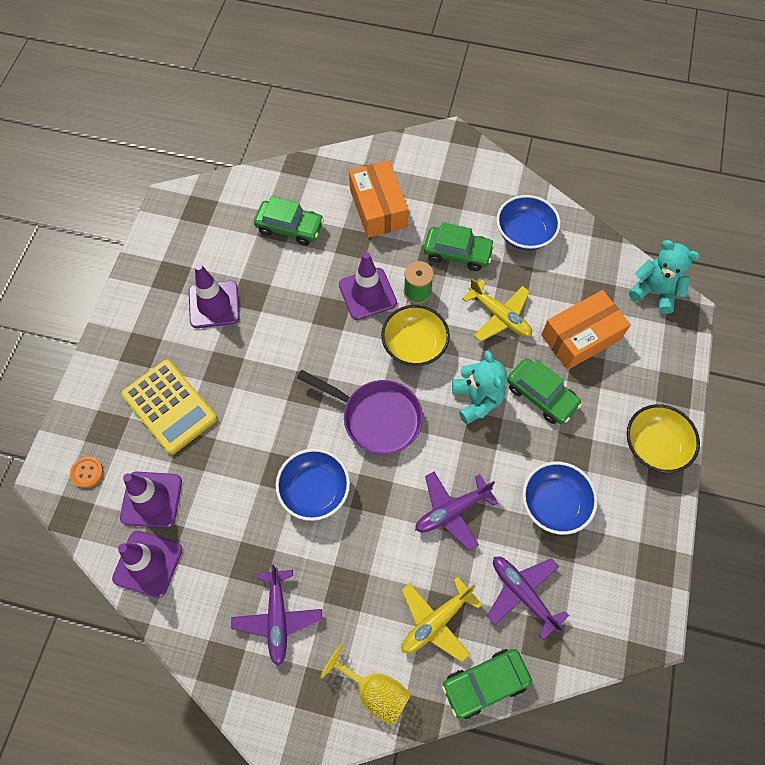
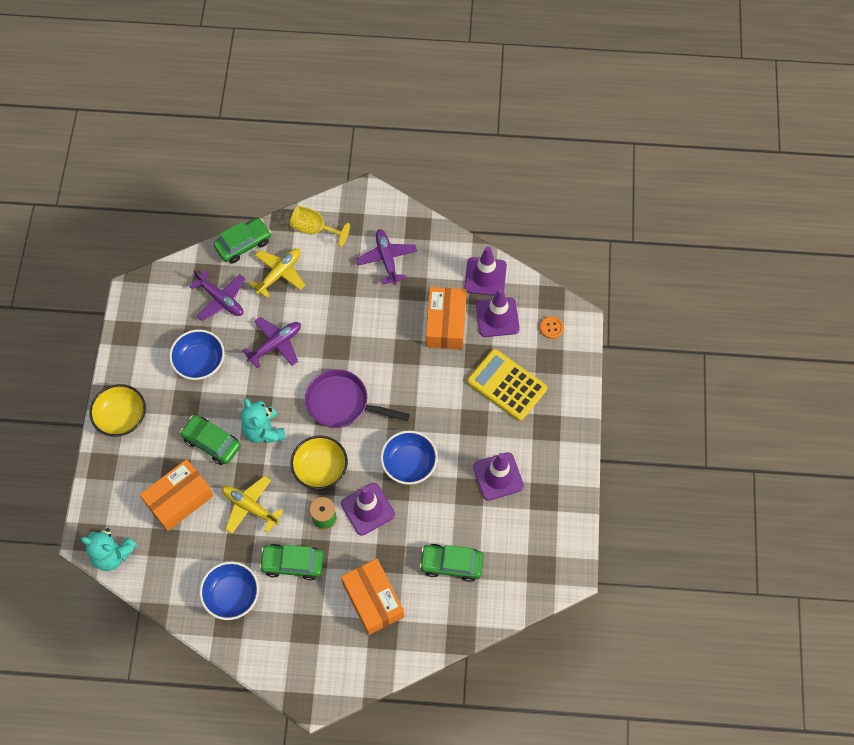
camera: 170 degrees right, 0 degrees up
blue bowl [276,449,350,521] -> blue bowl moved to [380,431,438,485]
none -> orange box [426,287,467,349]

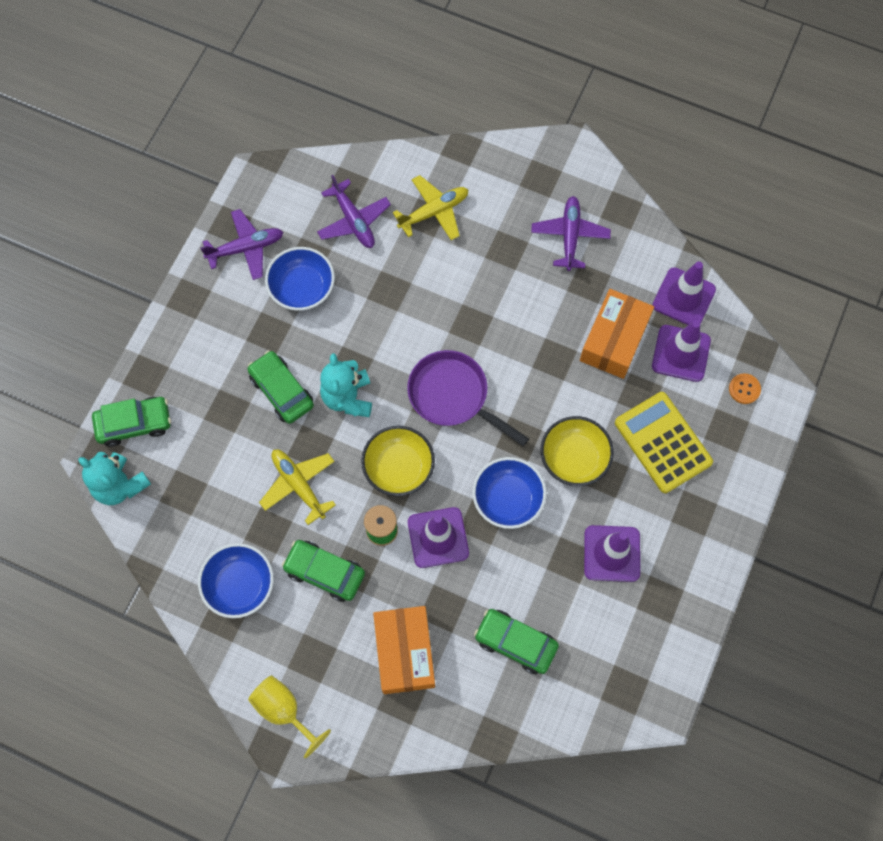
camera: 20 degrees right, 5 degrees up
yellow bowl [89,384,146,437] -> yellow bowl moved to [541,416,614,486]
orange box [140,459,214,531] -> none
green car [213,218,271,263] -> green car moved to [92,397,171,447]
purple plane [242,317,301,369] -> purple plane moved to [200,209,283,280]
yellow goblet [290,206,350,247] -> yellow goblet moved to [248,675,331,758]

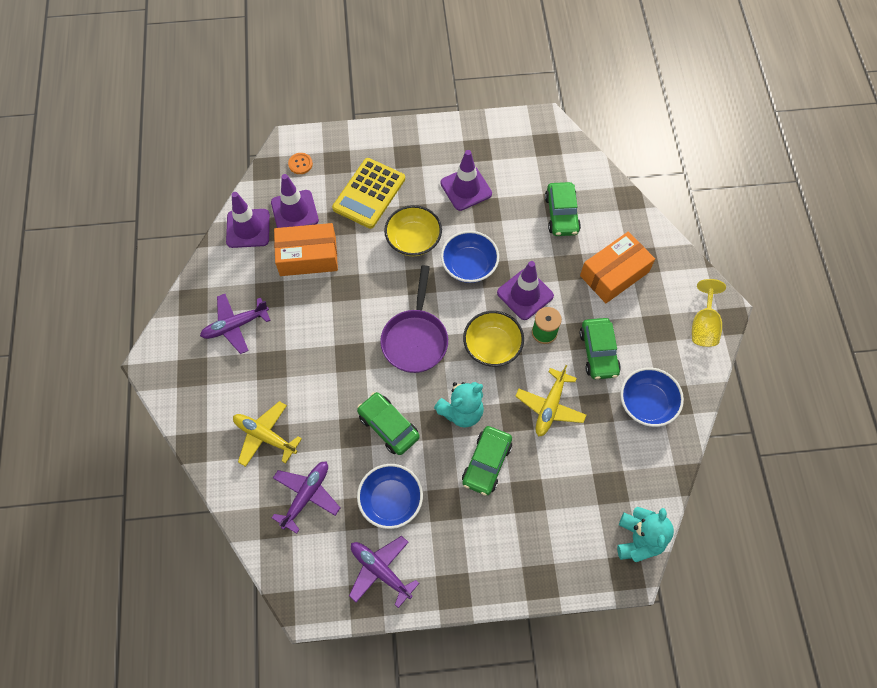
camera: 120 degrees left, 5 degrees down
green car [92,397,171,447] -> green car moved to [357,392,420,455]

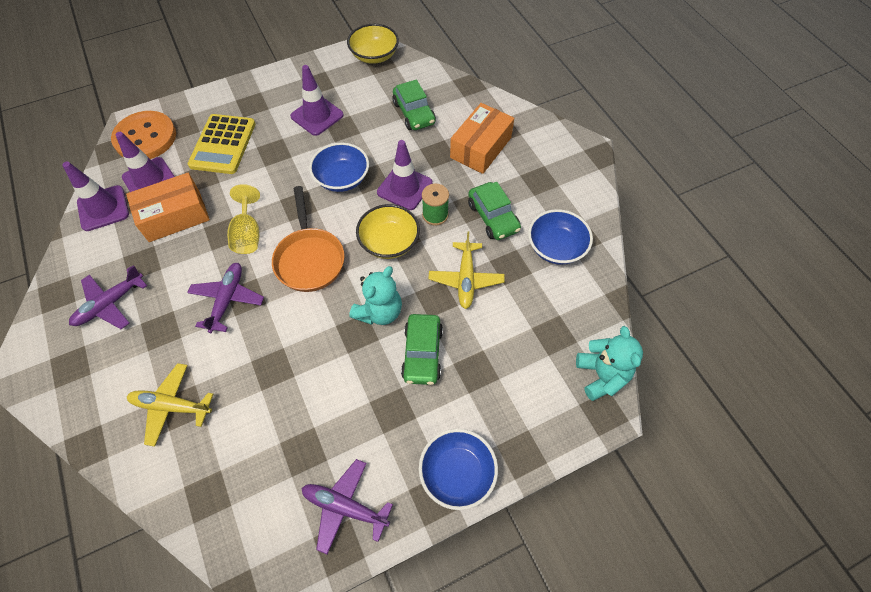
camera: 20 degrees left, 5 degrees down
purple plane [272,461,340,534] -> purple plane moved to [187,263,264,333]
orange button [288,153,313,174] -> orange button [111,111,176,159], size x2.44
green car [357,392,420,455] -> none
blue bowl [357,464,423,529] -> blue bowl moved to [419,429,498,510]
purple pan [380,265,448,373] -> orange pan [272,186,345,292]
yellow bowl [384,205,442,256] -> yellow bowl moved to [347,24,399,64]
yellow goblet [692,279,726,347] -> yellow goblet moved to [227,184,260,254]

